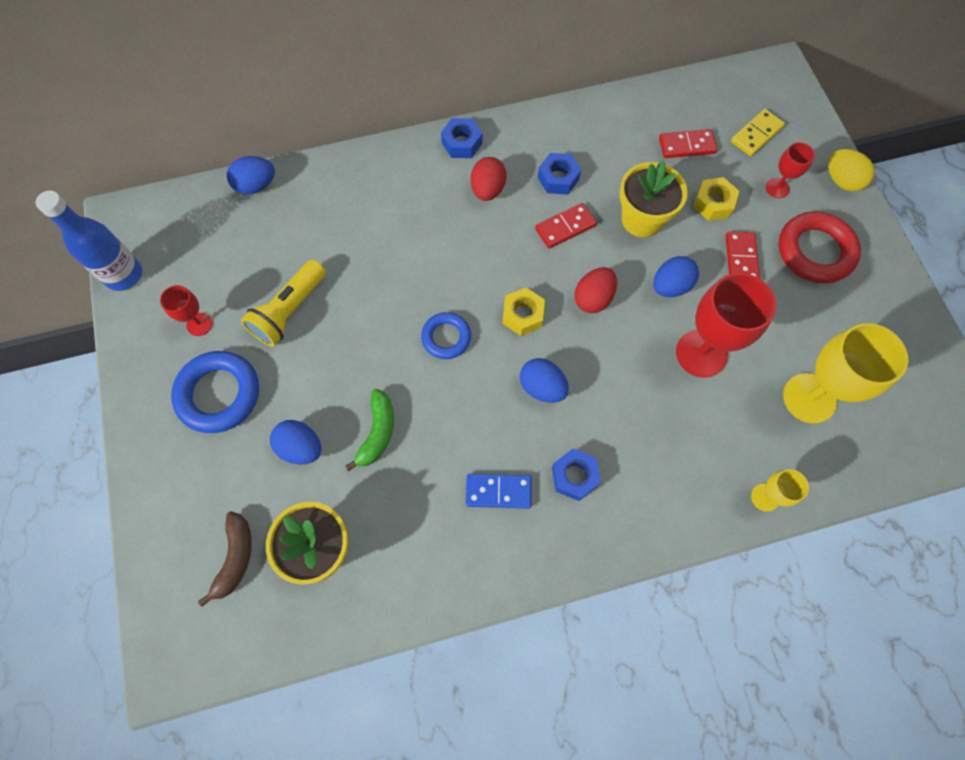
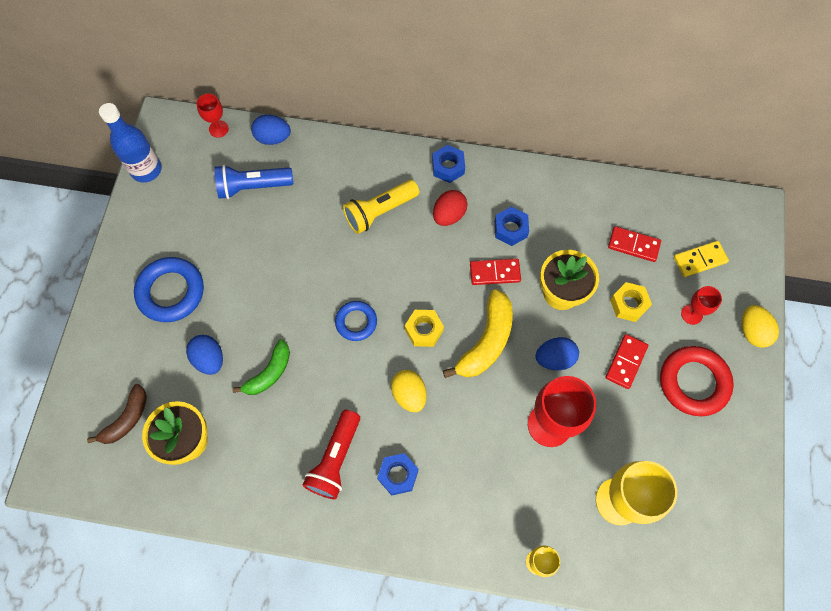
camera: 25 degrees right, 0 degrees up
red goblet [160,285,212,336] -> red goblet moved to [196,94,229,138]
yellow flashlight [241,260,326,347] -> yellow flashlight moved to [343,180,419,234]
blue domino [466,474,532,508] -> red flashlight [302,410,360,499]
blue egg [520,358,569,403] -> yellow egg [391,370,427,412]
red egg [574,267,617,313] -> yellow banana [443,289,513,378]
none -> blue flashlight [214,165,293,199]

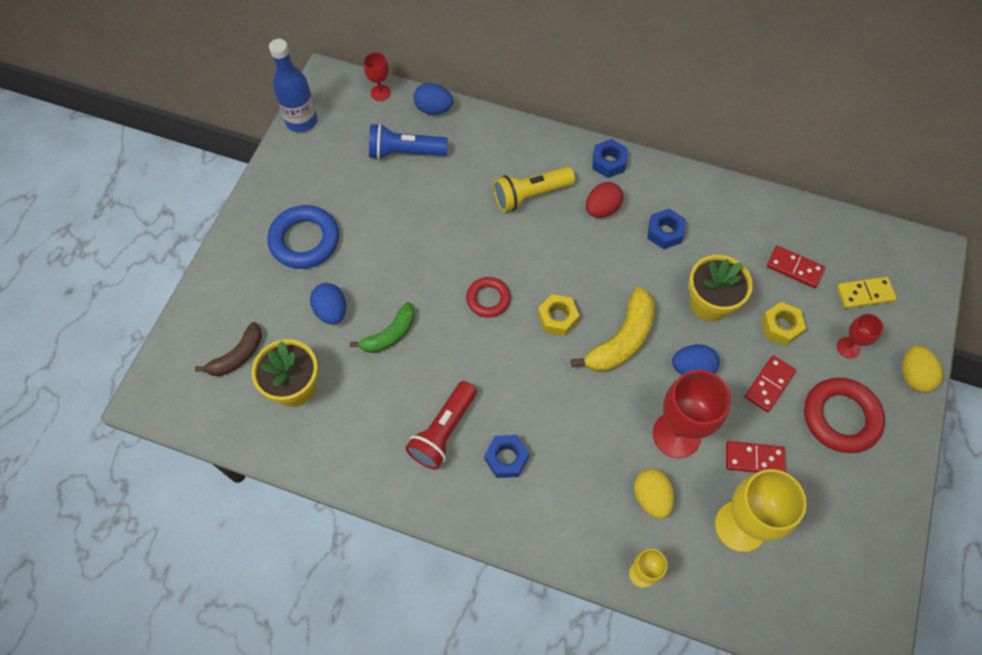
camera: 10 degrees right, 5 degrees down
blue ring [335,301,377,341] -> red ring [466,277,511,318]
yellow egg [391,370,427,412] -> yellow egg moved to [634,469,674,519]
red domino [470,258,521,285] -> red domino moved to [726,441,786,473]

